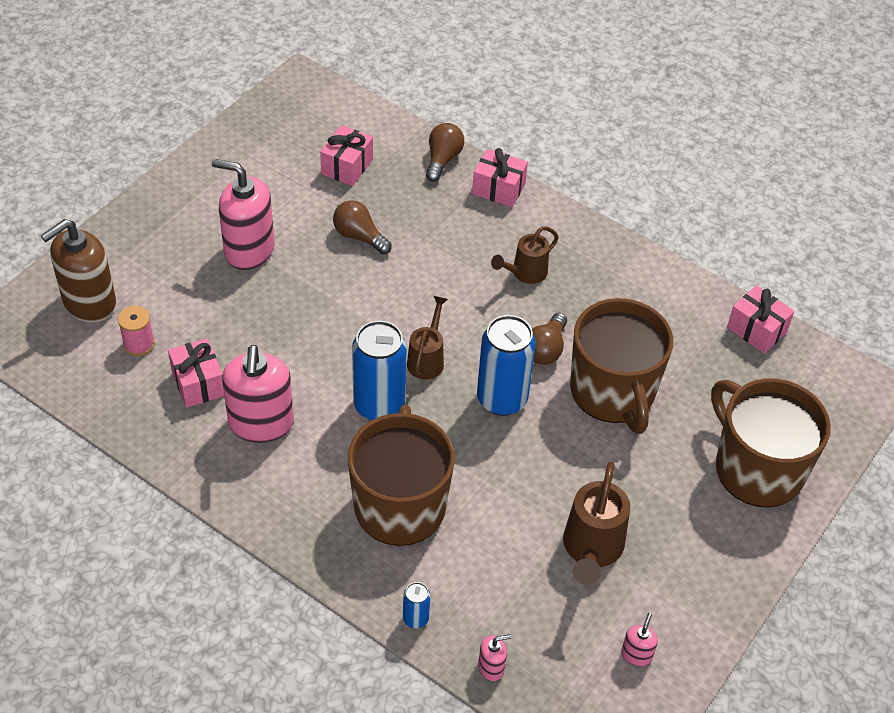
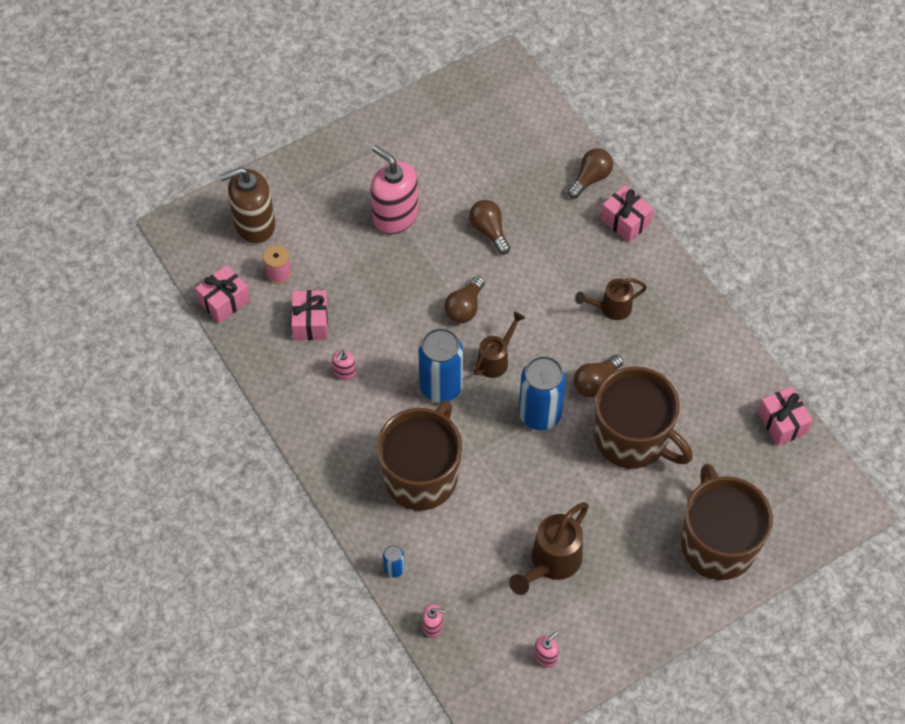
camera: 25 degrees right, 10 degrees up
pink soap dispenser [222,345,294,443] -> pink soap dispenser [332,350,356,380], size x0.44
pink gift [320,125,373,186] -> pink gift moved to [195,265,250,323]
brown mug [570,298,673,434] -> brown mug turned 60 degrees counterclockwise [594,366,693,469]
none -> brown light bulb [444,276,485,323]

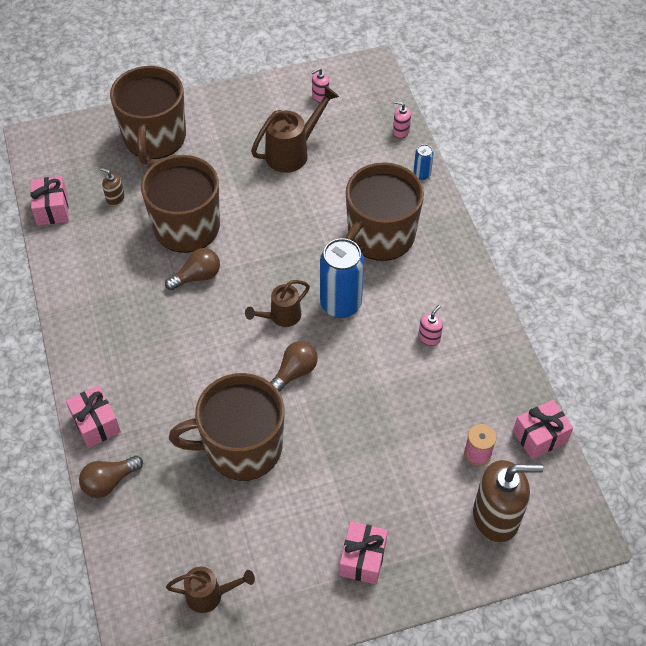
camera: 165 degrees left, 5 degrees down
pink gift [291,290,328,340] -> pink gift moved to [339,521,388,584]
pink soap dispenser [371,145,419,234] -> none
brown light bulb [469,200,510,254] -> brown mug [169,373,285,481]
blue can [519,356,566,430] -> none
brown watering can [575,278,647,320] -> brown watering can moved to [166,567,255,613]
none -> brown soap dispenser [99,167,125,206]

